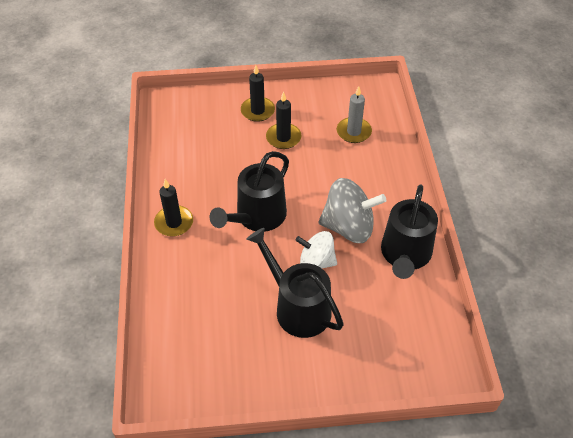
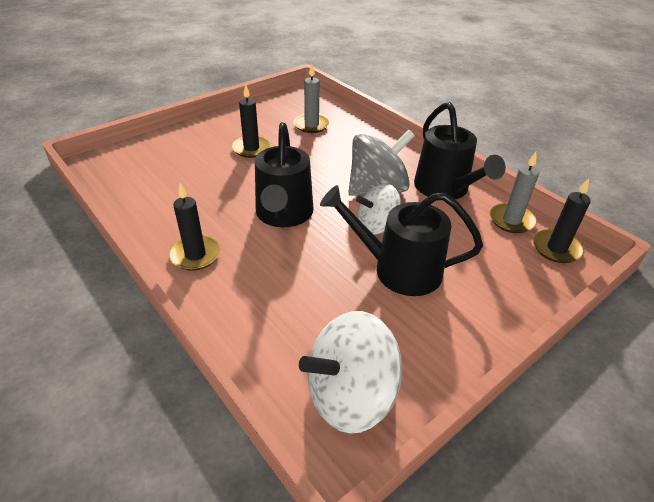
camera: 35 degrees left, 10 degrees down
black candle [241,65,275,122] -> black candle moved to [533,178,591,263]
none -> white spinning top [299,311,402,434]
none -> grey candle [490,152,539,233]

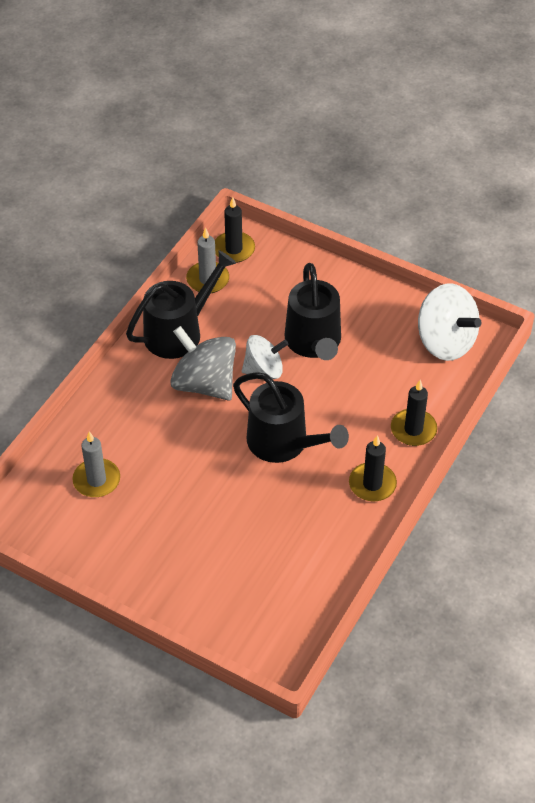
camera: 110 degrees left, 10 degrees up
black candle [232,84,271,158] -> black candle moved to [391,380,437,446]
black watering can [255,122,314,227] -> black watering can turned 60 degrees clockwise [233,372,349,463]
white spinning top [356,184,401,235] -> white spinning top turned 60 degrees counterclockwise [242,335,288,379]

